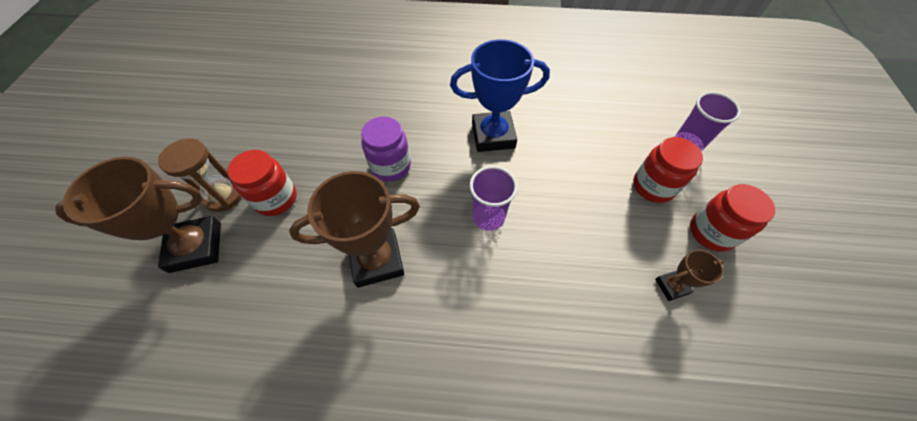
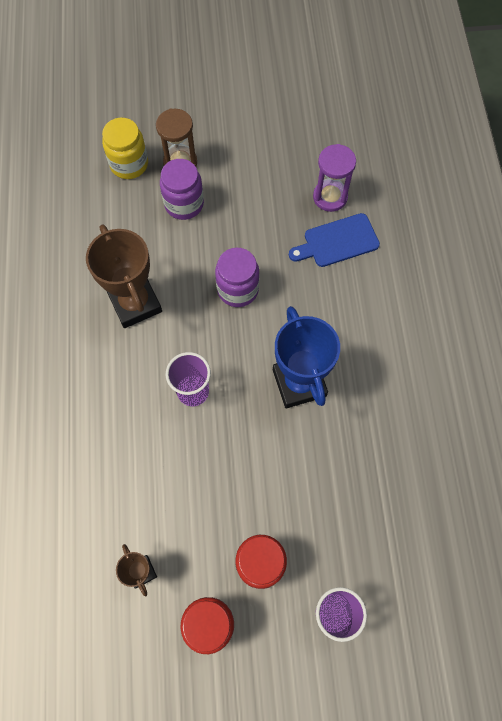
camera: 80 degrees right, 10 degrees up
brown trophy [56,157,221,273] -> yellow jar [102,118,148,179]
red jar [227,150,297,216] -> purple jar [160,159,204,220]
none -> blue cutting board [289,213,380,267]
none -> purple hourglass [313,144,356,212]

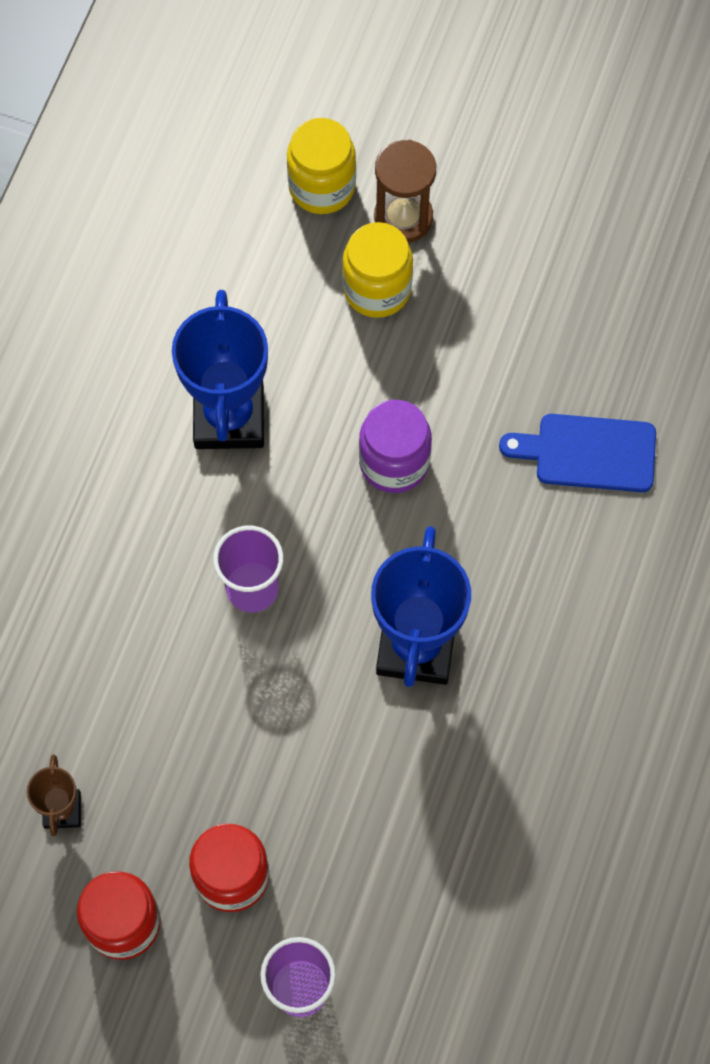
camera: 25 degrees right, 0 degrees up
brown trophy [86,224,162,328] -> blue trophy [172,290,268,449]
purple jar [160,159,204,220] -> yellow jar [342,222,413,318]
purple hourglass [313,144,356,212] -> none

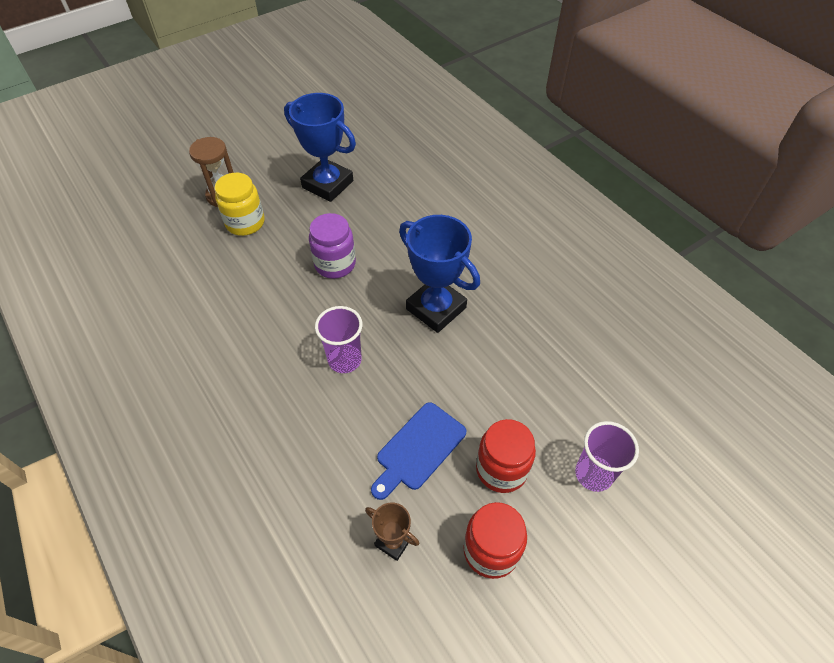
camera: 55 degrees left, 15 degrees down
blue trophy [172,290,268,449] -> blue trophy moved to [284,93,356,202]
yellow jar [287,118,356,214] -> none
blue cutting board [499,414,656,492] -> blue cutting board moved to [371,402,466,500]

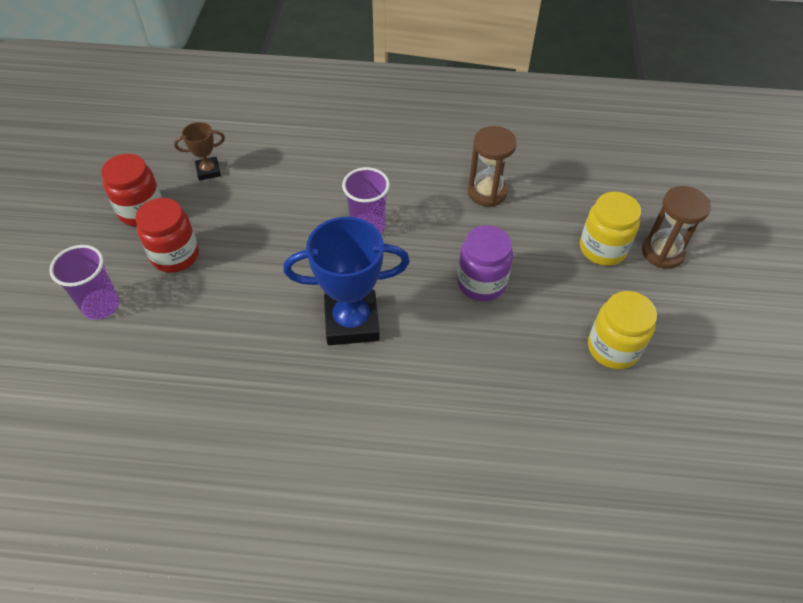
camera: 130 degrees right, 0 degrees up
blue trophy [284,93,356,202] -> yellow jar [588,291,657,369]
blue cutting board [371,402,466,500] -> none
none -> brown hourglass [468,126,517,207]

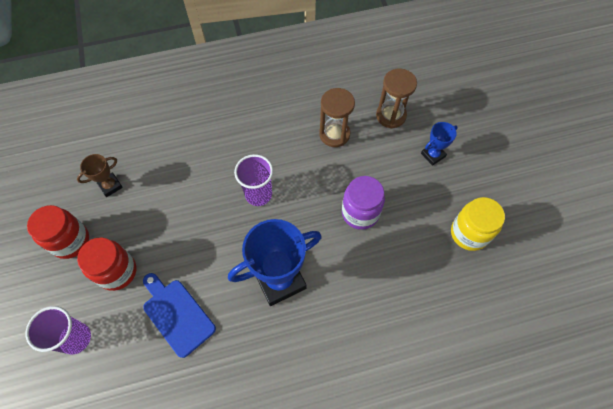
camera: 20 degrees left, 10 degrees up
yellow jar [580,192,641,266] -> blue trophy [421,122,458,166]
brown hourglass [642,186,711,269] -> brown hourglass moved to [376,68,417,128]
none -> blue cutting board [143,273,216,358]

